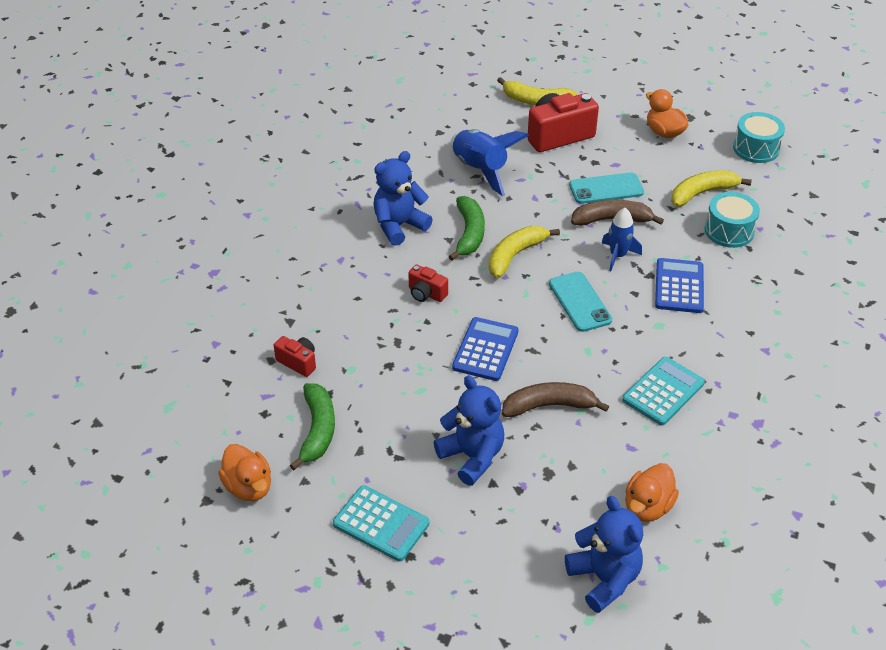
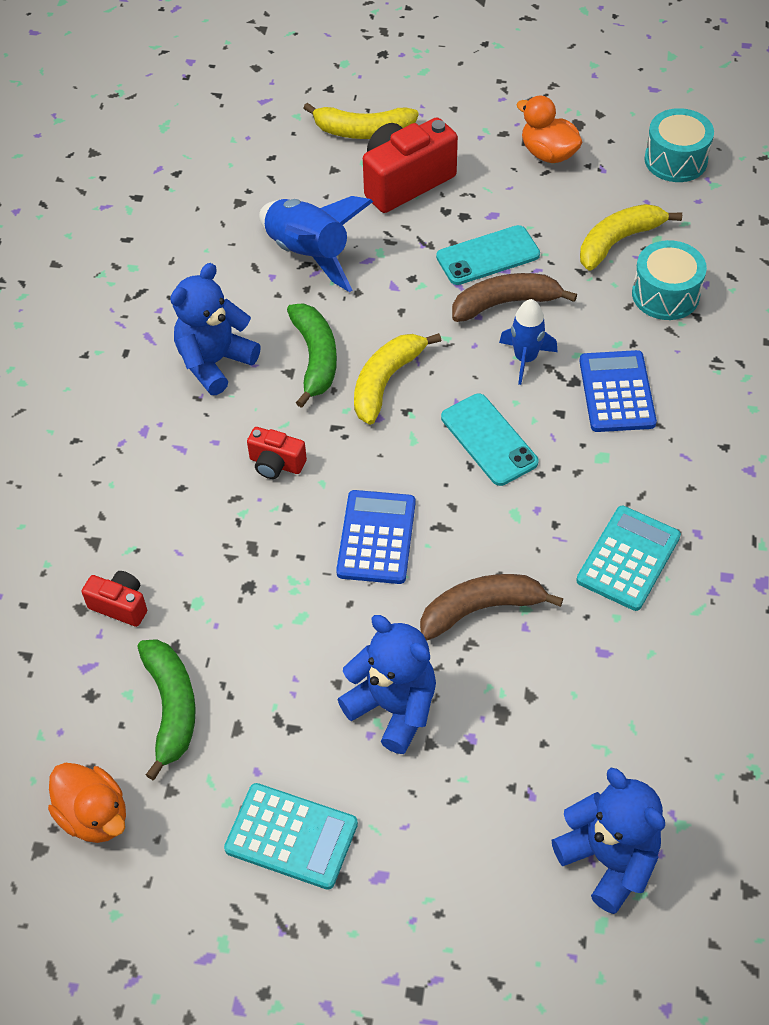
camera: 10 degrees left, 10 degrees up
orange duck [625,463,679,522] -> none

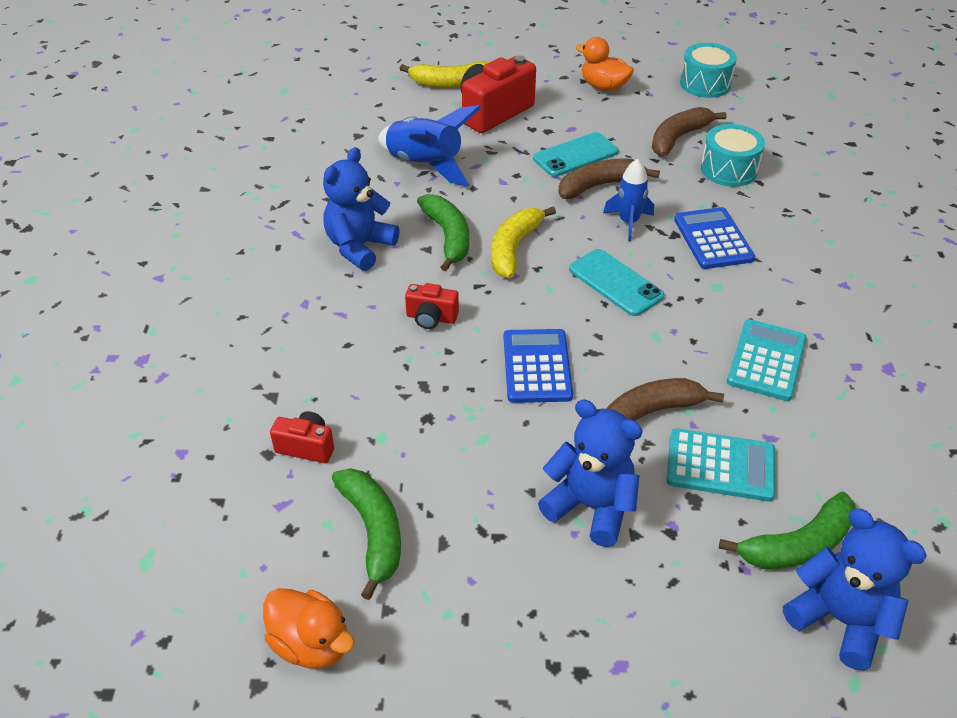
camera: 10 degrees left, 10 degrees down
turquoise calculator [224,783,358,890] -> turquoise calculator moved to [666,428,775,502]
yellow banana [580,204,682,270] -> brown banana [652,107,727,156]
none -> green banana [719,492,856,569]

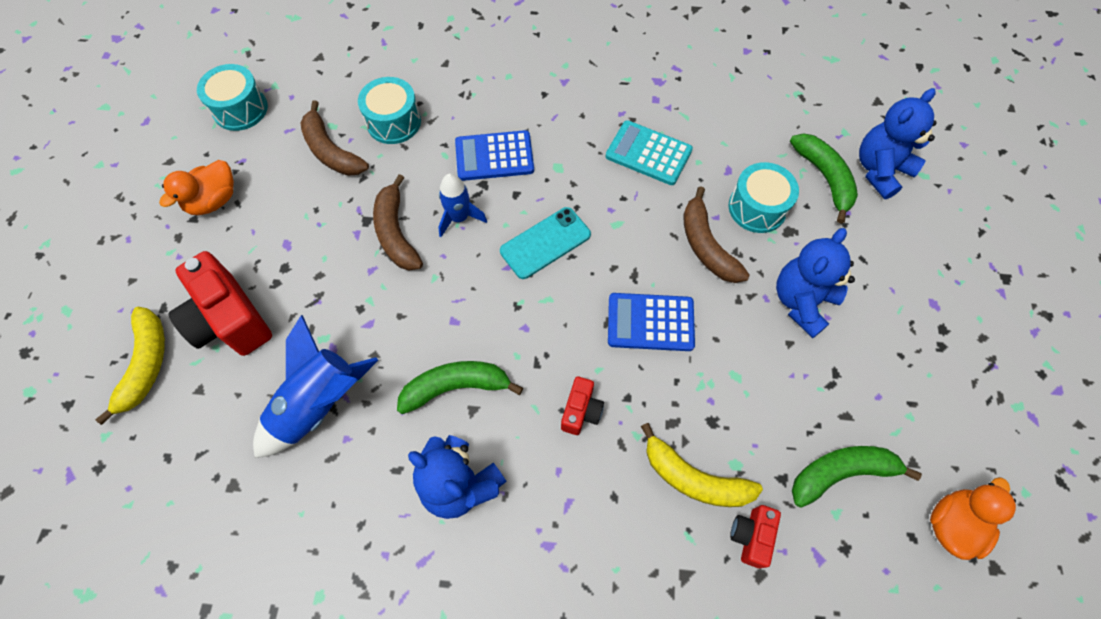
camera: 85 degrees left, 20 degrees up
yellow banana [491,207,556,279] -> yellow banana moved to [641,423,763,507]
turquoise phone [533,132,618,177] -> none
turquoise calculator [666,428,775,502] -> turquoise drum [729,162,799,233]

